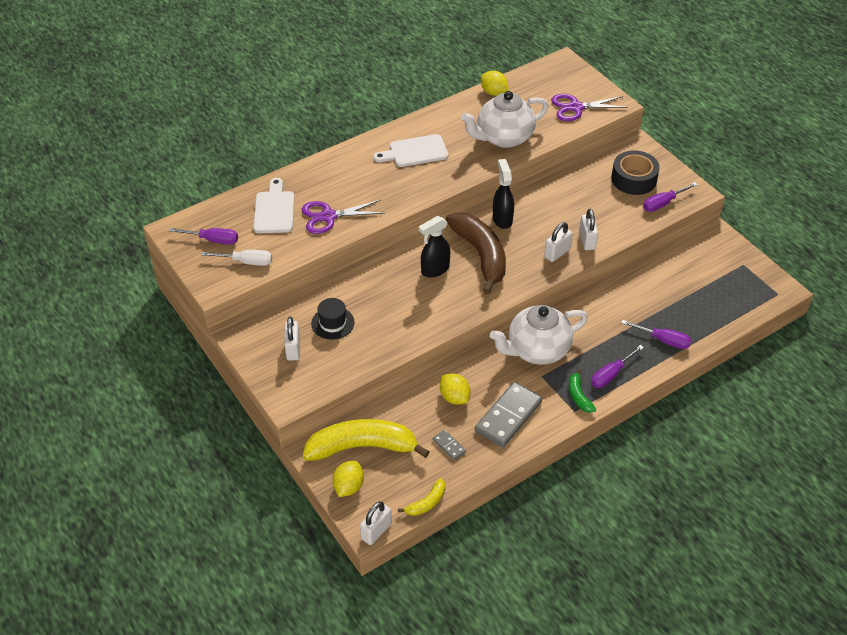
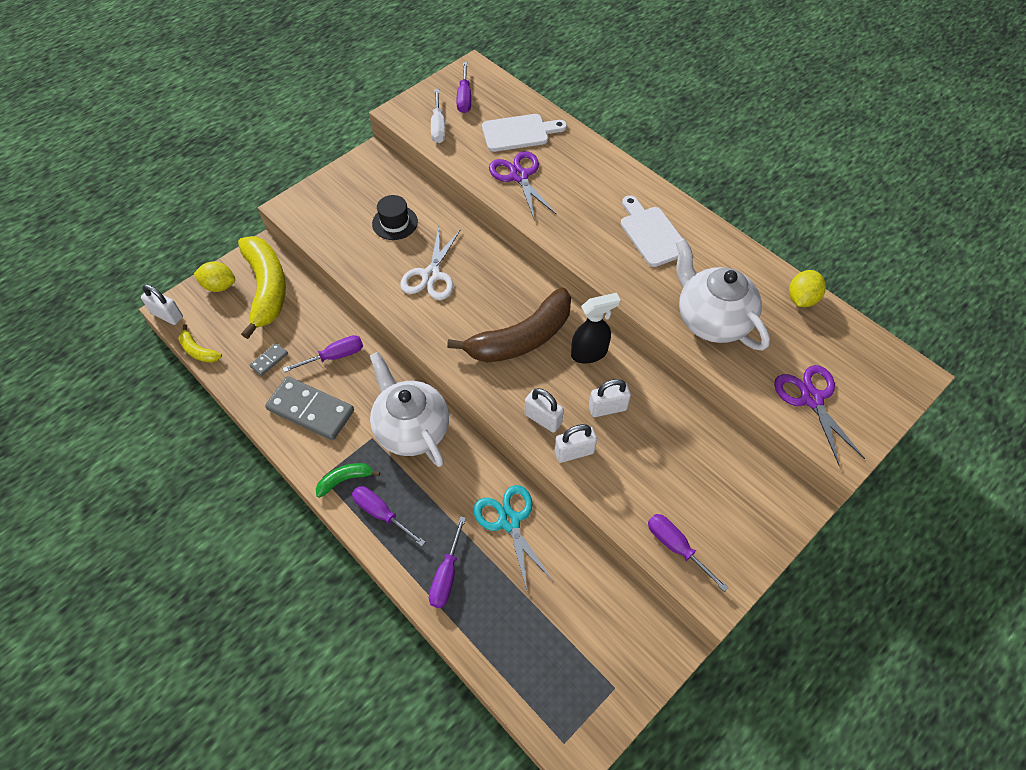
camera: 80 degrees right, 10 degrees up
white padlock [284,317,300,361] -> white padlock moved to [589,379,631,417]
black spray bottle [419,216,450,277] -> none
yellow lemon [440,374,471,405] -> purple screwdriver [283,335,363,373]
black tape [611,150,660,195] -> none
none -> white scissors [400,227,461,300]
none -> turquoise scissors [473,485,553,590]

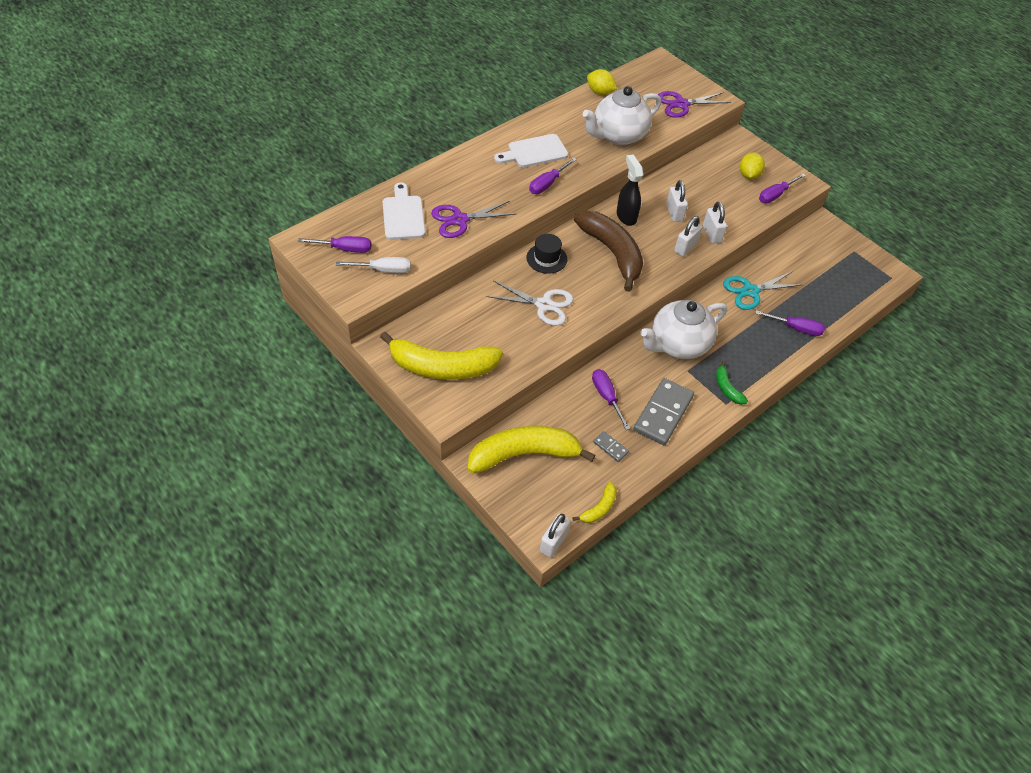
camera: 90 degrees left, 5 degrees down
yellow lemon [194,261,235,292] -> yellow lemon moved to [740,152,765,179]
purple screwdriver [352,486,425,546] -> purple screwdriver moved to [529,158,577,194]
black hat [372,195,418,240] -> black hat moved to [526,234,567,274]
none -> yellow banana [380,332,503,380]

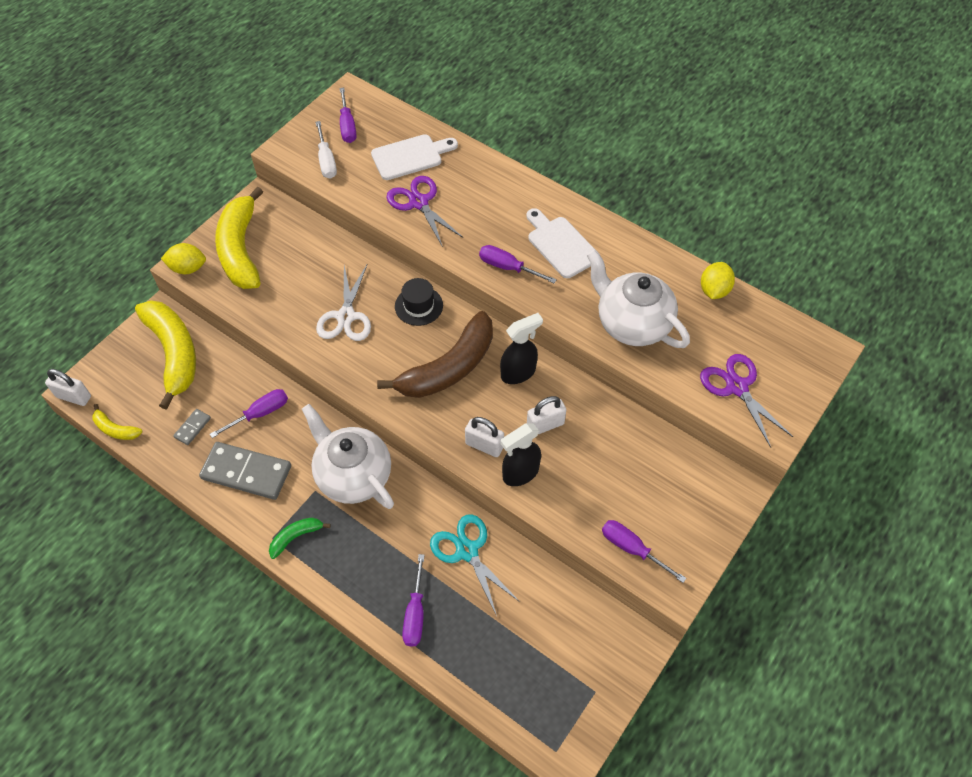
camera: 80 degrees right, 5 degrees up
white padlock [703,202,727,244] -> black spray bottle [501,424,541,486]
yellow lemon [740,152,765,179] -> yellow lemon moved to [161,243,206,274]

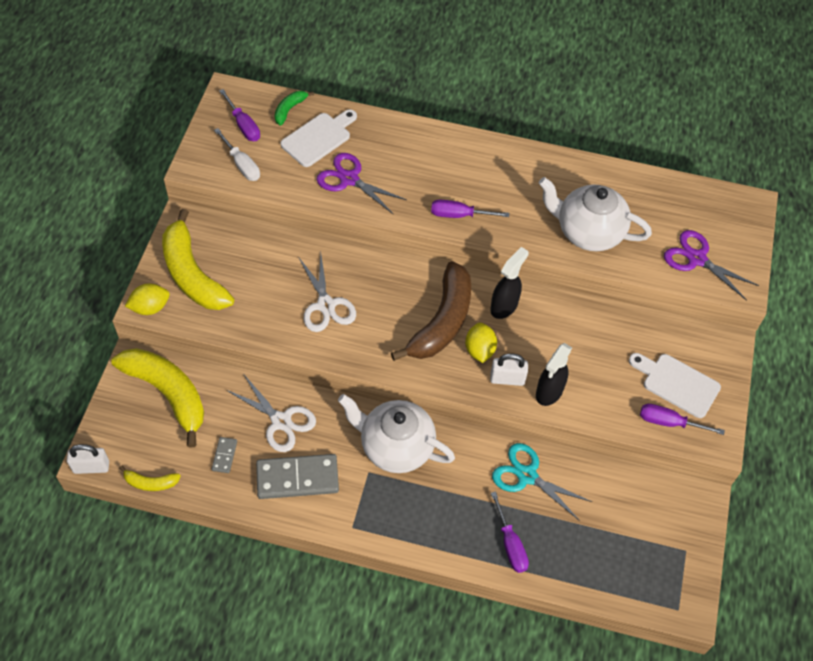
camera: 25 degrees left, 0 degrees up
purple screwdriver [210,389,288,438] -> white scissors [226,375,316,452]
green banana [269,518,331,559] -> green banana moved to [275,91,314,126]
black hat [395,278,443,326] -> none
white cutting board [526,208,600,278] -> white cutting board moved to [629,353,721,418]
white padlock [527,396,566,434] -> none
yellow lemon [701,262,735,299] -> yellow lemon moved to [465,323,497,363]

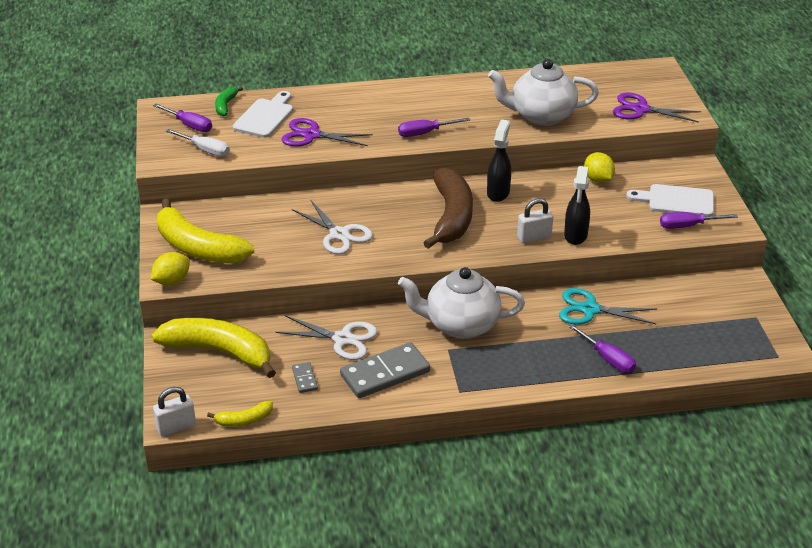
camera: 20 degrees left, 20 degrees down
yellow lemon [465,323,497,363] -> yellow lemon moved to [584,152,615,183]

